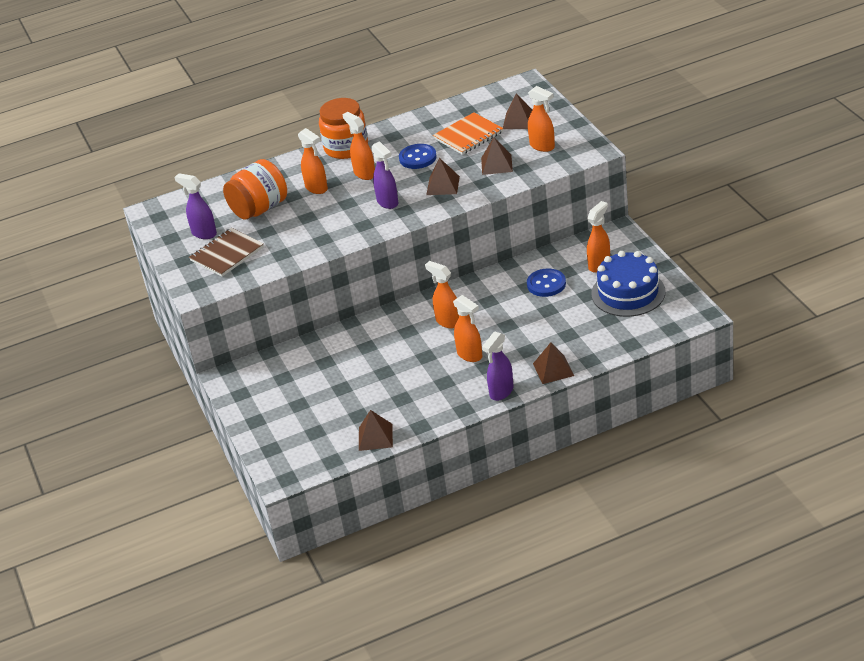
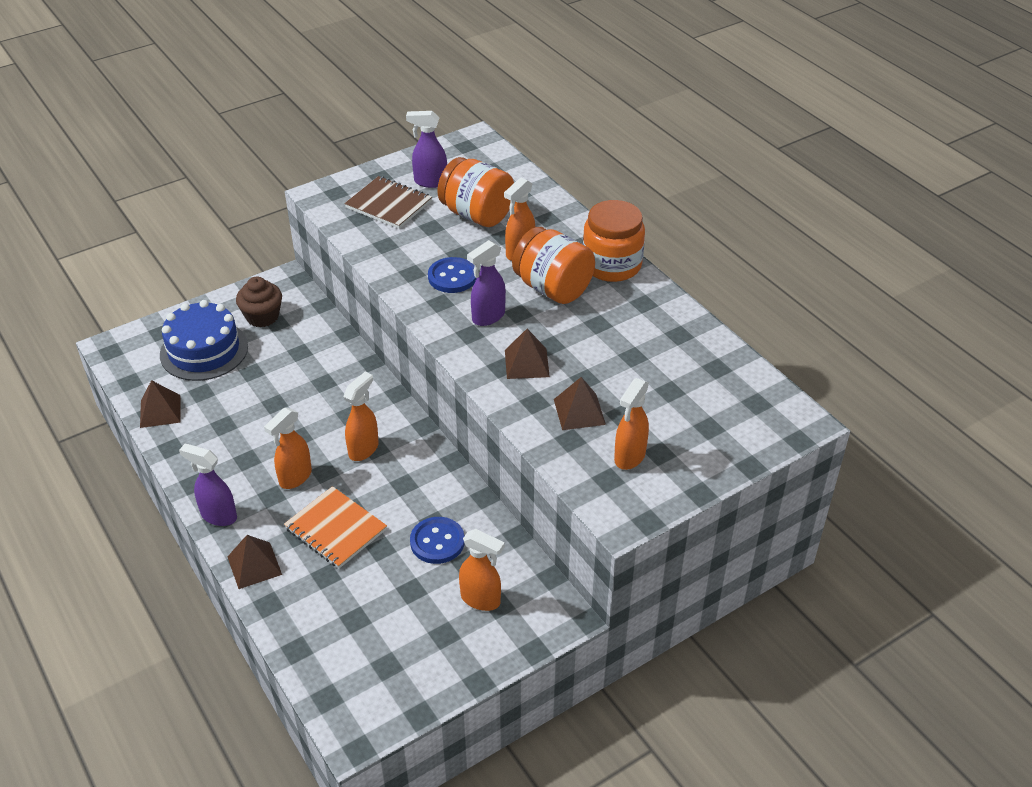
camera: 75 degrees right, 5 degrees up
purple spray bottle [175,173,217,239] -> purple spray bottle turned 105 degrees counterclockwise [406,111,447,188]
orange spray bottle [342,112,375,180] -> orange jar [512,227,595,304]
blue button [399,144,437,169] -> blue button moved to [428,257,477,293]
orange notebook [433,112,503,155] -> orange notebook moved to [284,486,387,568]
brown pyramid [503,93,532,129] -> none
blue cake [591,251,665,317] -> blue cake moved to [160,300,248,381]
none -> brown cupcake [236,277,282,327]

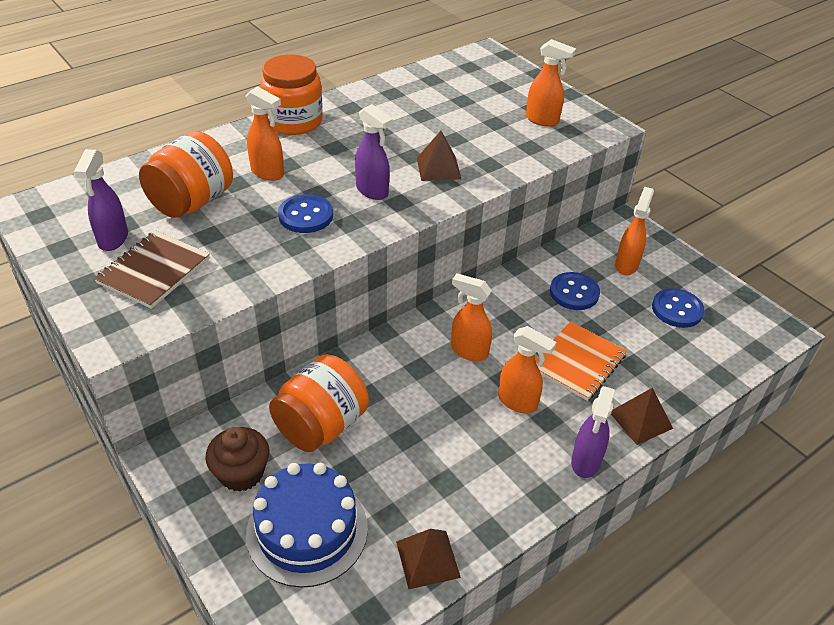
camera: 95 degrees left, 0 degrees up
orange jar [512,227,595,304] -> orange jar moved to [269,354,369,452]
brown pyramid [554,377,606,430] -> none
none -> blue button [652,288,705,328]

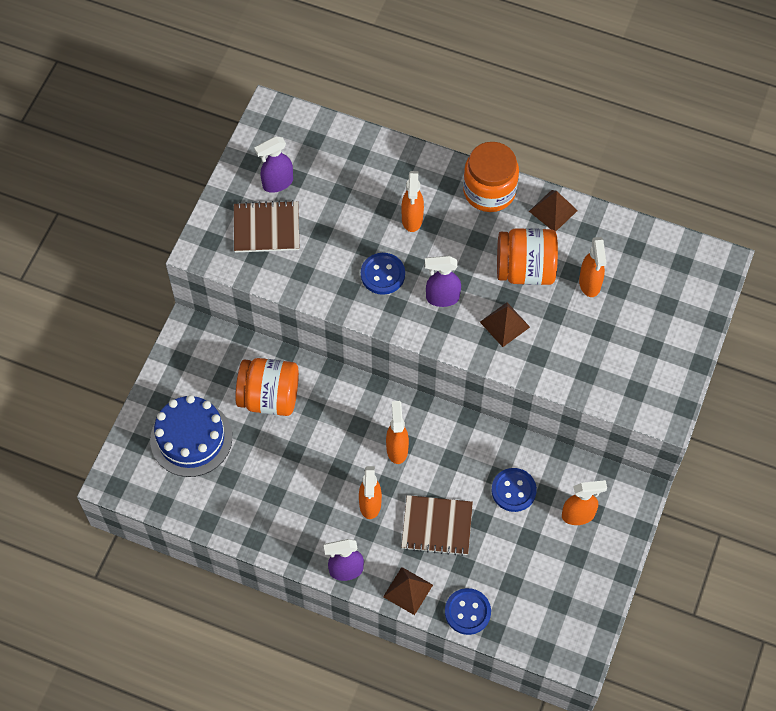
camera: 60 degrees right, 20 degrees up
orange jar [139,131,233,218] -> orange jar moved to [497,228,558,285]
brown cupcake [205,427,269,492] -> none
purple spray bottle [355,104,393,200] -> purple spray bottle turned 75 degrees clockwise [425,256,461,307]
brown pyramid [396,529,461,589] -> brown pyramid moved to [529,190,578,232]
orange spray bottle [526,39,576,127] -> orange spray bottle moved to [579,237,606,297]
orange notebook [535,321,627,401] -> brown notebook [401,495,473,556]
blue button [652,288,705,328] -> blue button moved to [445,588,491,635]

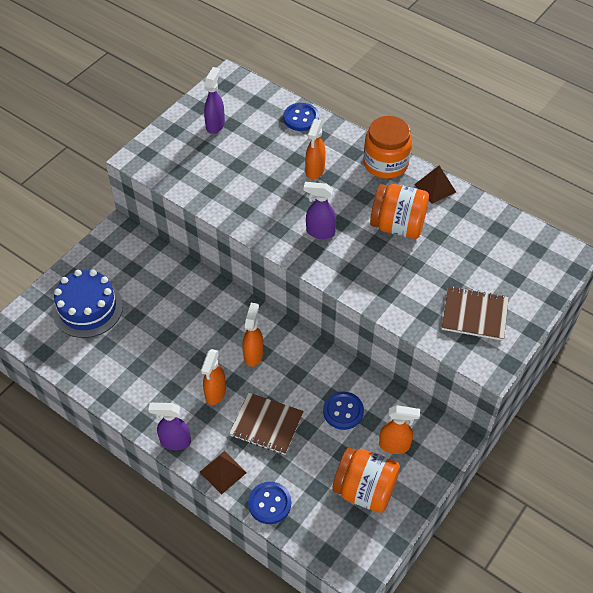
camera: 15 degrees right, 10 degrees down
brown notebook [234,200,299,253] -> brown notebook moved to [442,286,509,341]
orange jar [235,358,299,416] -> orange jar moved to [332,447,400,513]
purple spray bottle [254,137,293,193] -> purple spray bottle turned 120 degrees clockwise [204,67,225,134]
blue button [361,253,405,295] -> blue button moved to [283,103,319,131]
brown pyramid [480,302,530,347] -> none
orange spray bottle [579,237,606,297] -> none

